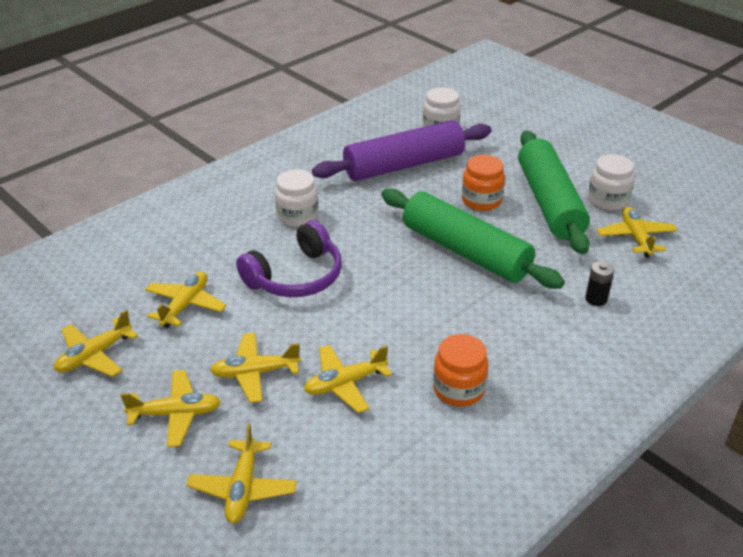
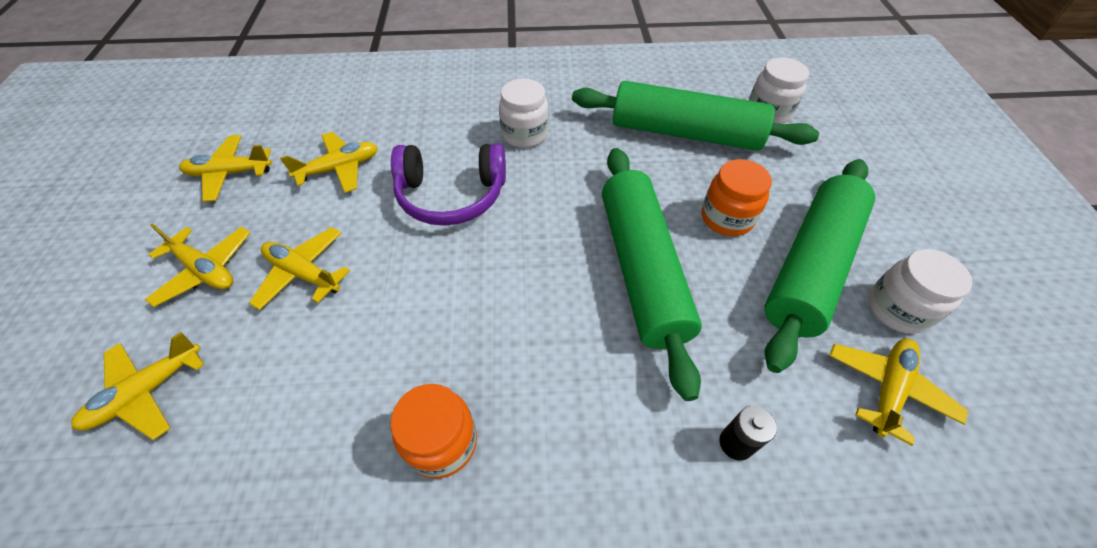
camera: 40 degrees right, 15 degrees up
yellow plane [304,345,392,413] -> none
purple rolling pin [312,120,491,181] -> green rolling pin [572,81,819,151]

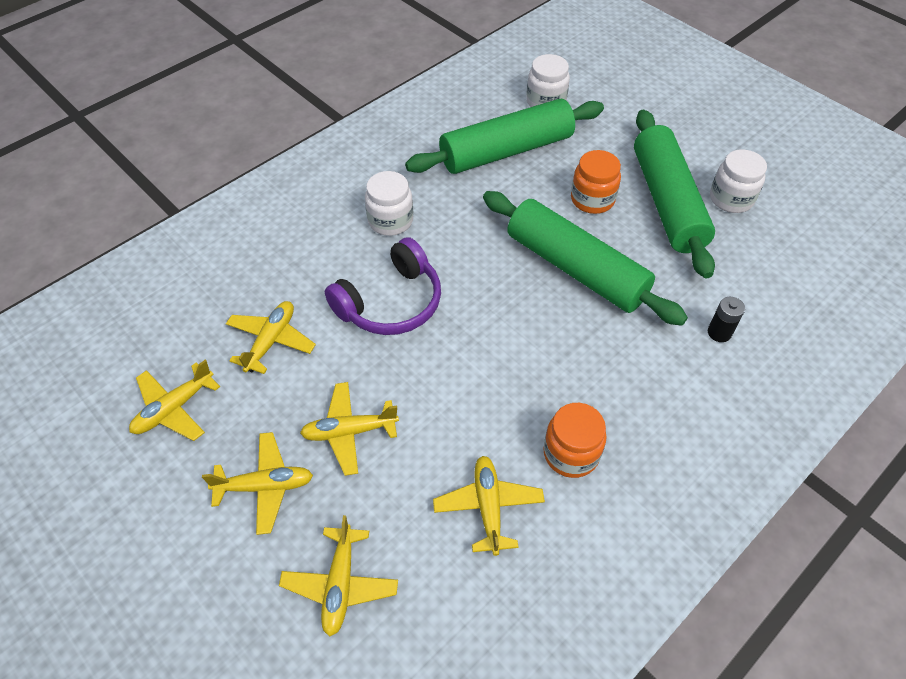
camera: 40 degrees left, 0 degrees up
yellow plane [829,339,968,446] -> yellow plane moved to [433,456,545,556]

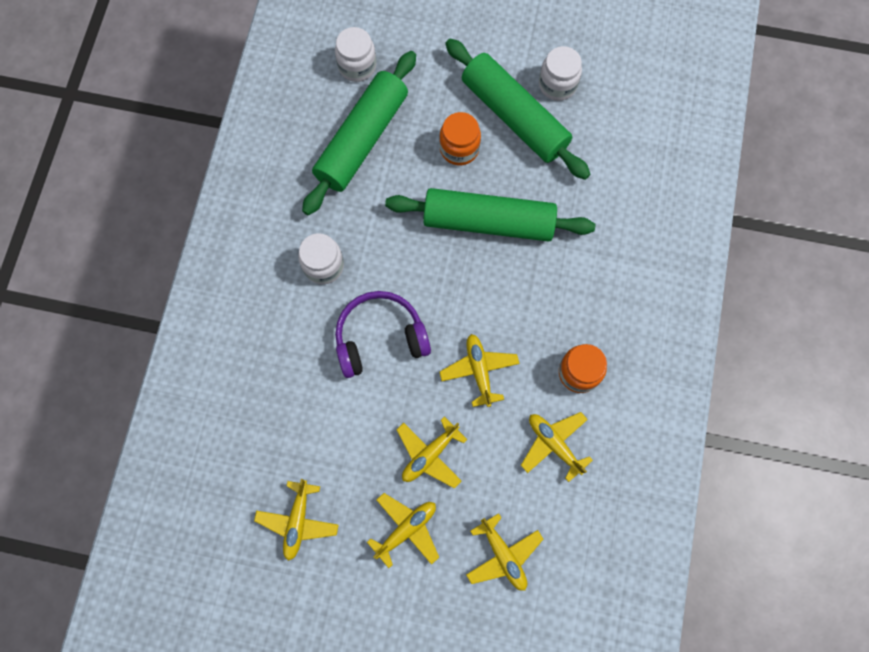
camera: 35 degrees left, 20 degrees up
yellow plane [226,301,316,374] -> yellow plane moved to [440,334,520,407]
purple headphones [325,237,441,335] -> purple headphones turned 120 degrees counterclockwise [335,291,431,378]
black battery [708,297,745,342] -> none

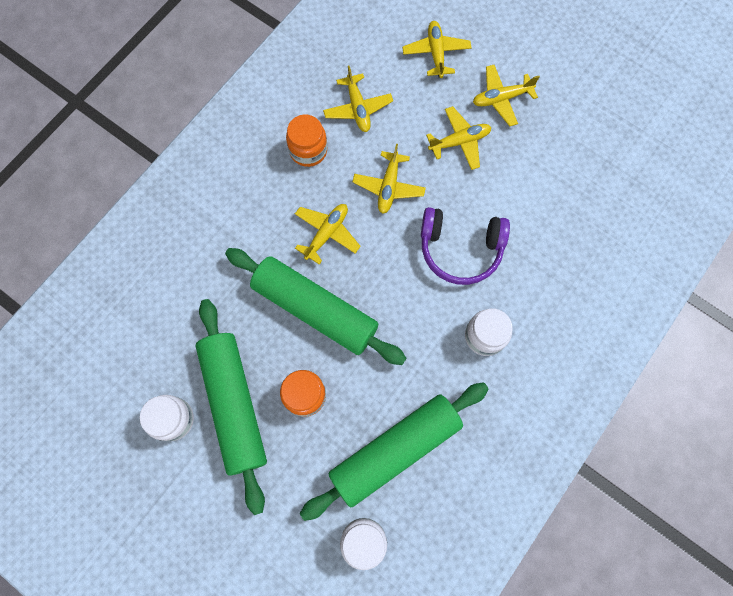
camera: 155 degrees left, 0 degrees up
yellow plane [254,479,339,561] -> yellow plane moved to [295,204,361,265]

